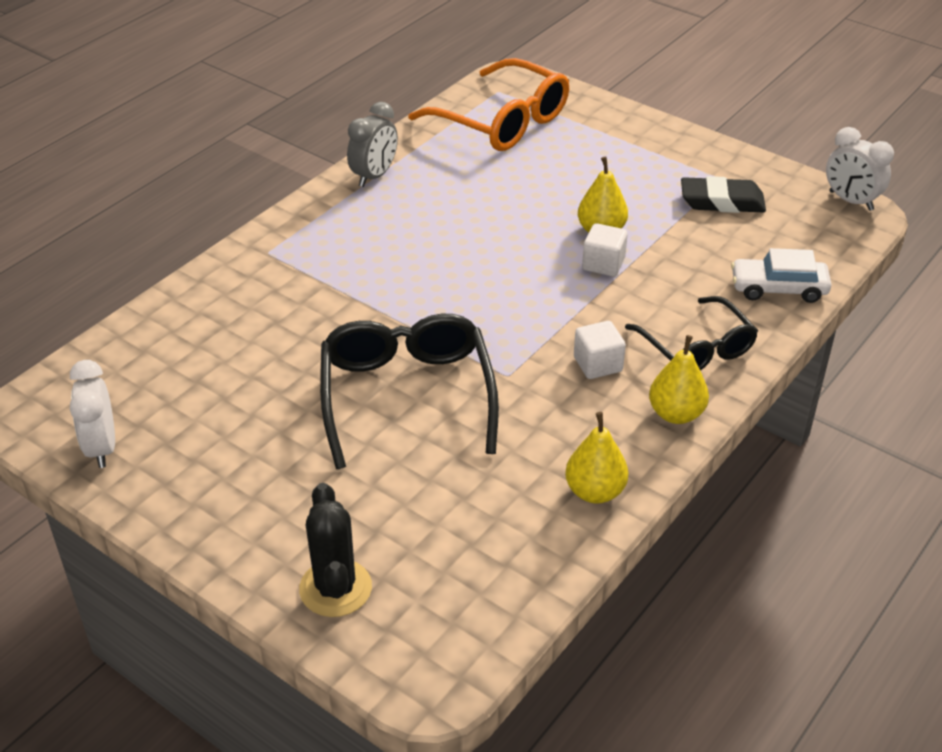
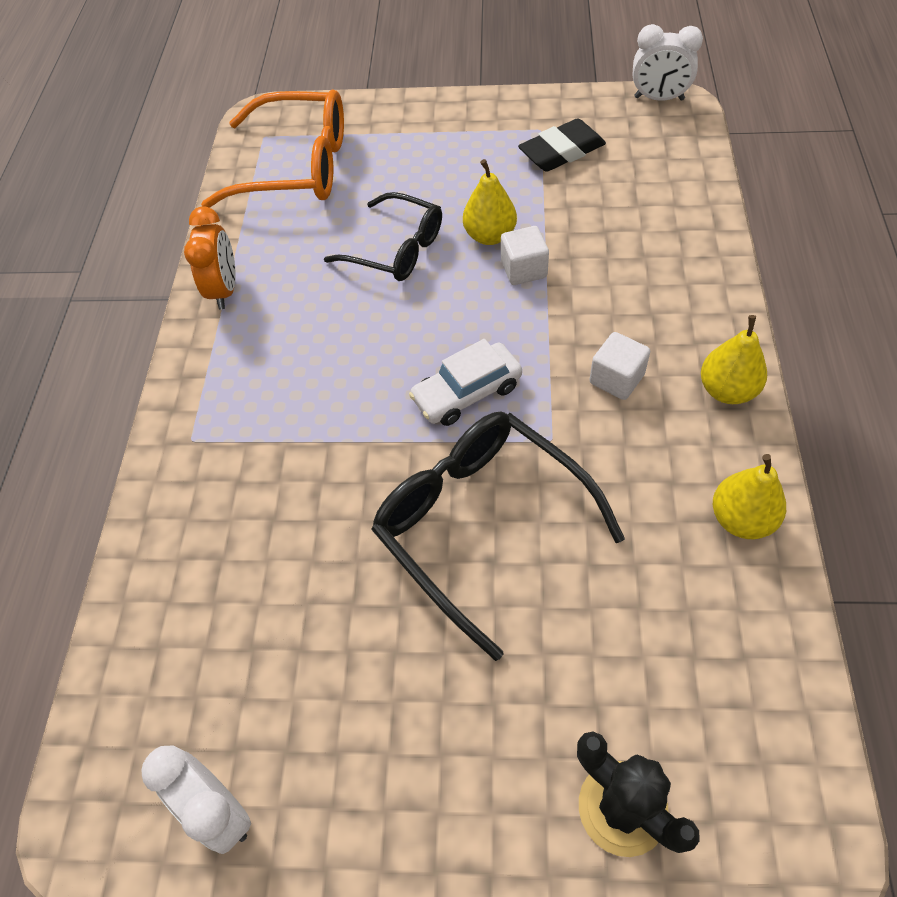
camera: 30 degrees left, 15 degrees up
grey clock [347,102,398,187] -> orange clock [184,207,236,309]
black glasses [625,296,758,370] -> black glasses moved to [324,192,442,281]
white car [731,248,831,303] -> white car moved to [409,339,522,426]

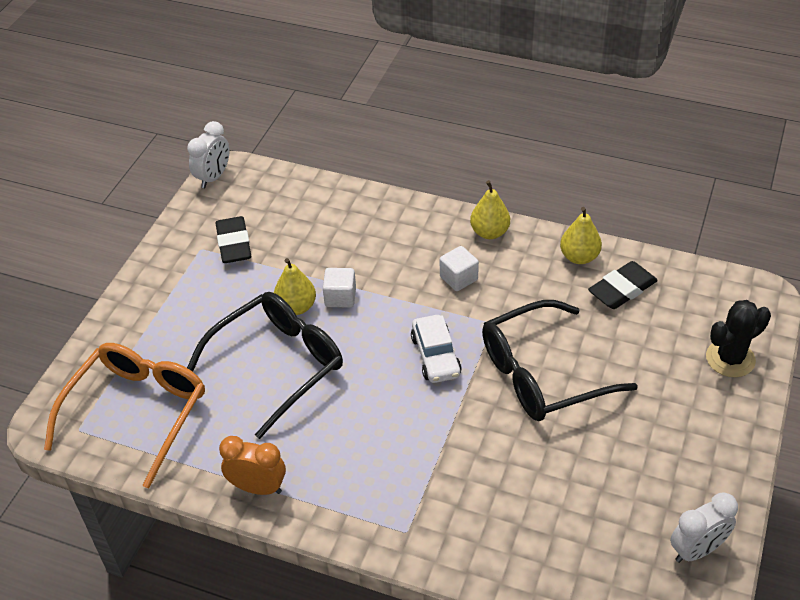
camera: 75 degrees left, 10 degrees down
black glasses [324,192,442,281] -> black glasses [187,292,343,439], size x1.53
none -> black eraser [588,261,658,309]

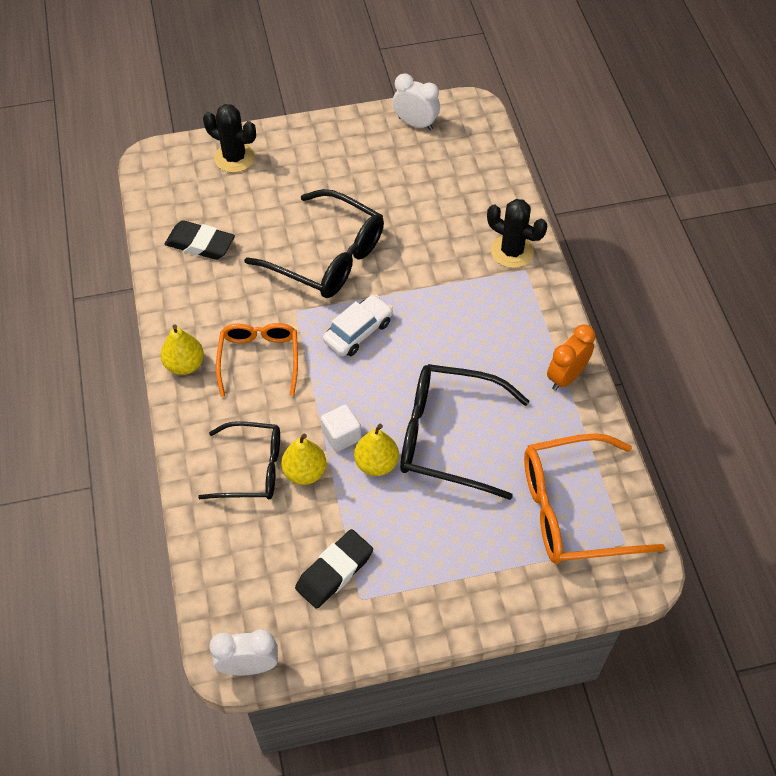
camera: 125 degrees left, 10 degrees up
orange clock [219,436,286,495] -> orange clock turned 60 degrees clockwise [547,325,596,391]
white cube [440,246,479,291] -> orange glasses [216,323,298,397]
yellow pear [560,207,602,264] -> yellow pear moved to [281,433,326,485]
none -> black glasses [198,421,280,499]
none -> black cactus [487,199,547,268]

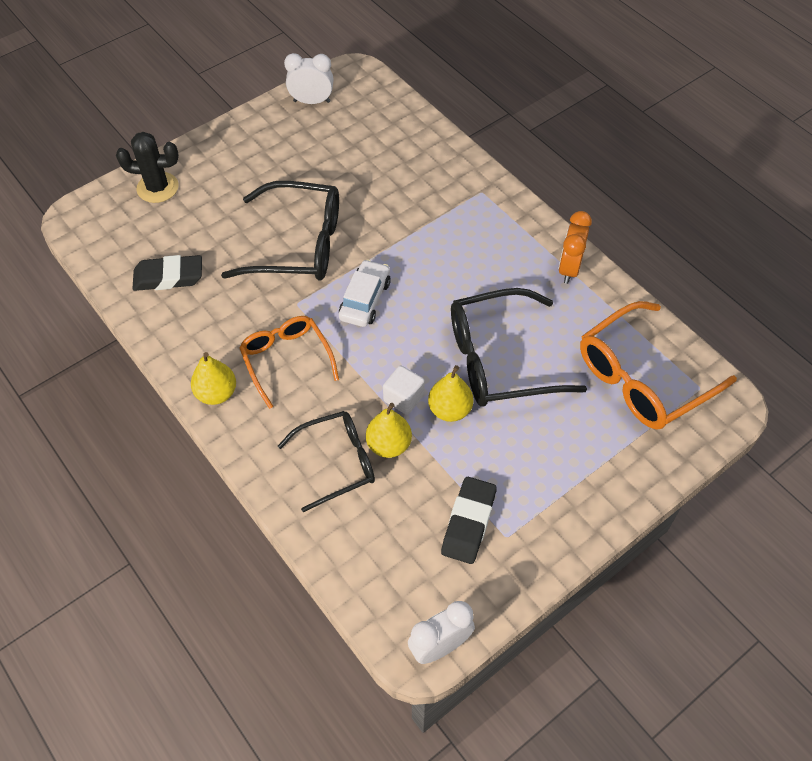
camera: 25 degrees left, 0 degrees up
black cactus [487,199,547,268] -> none

